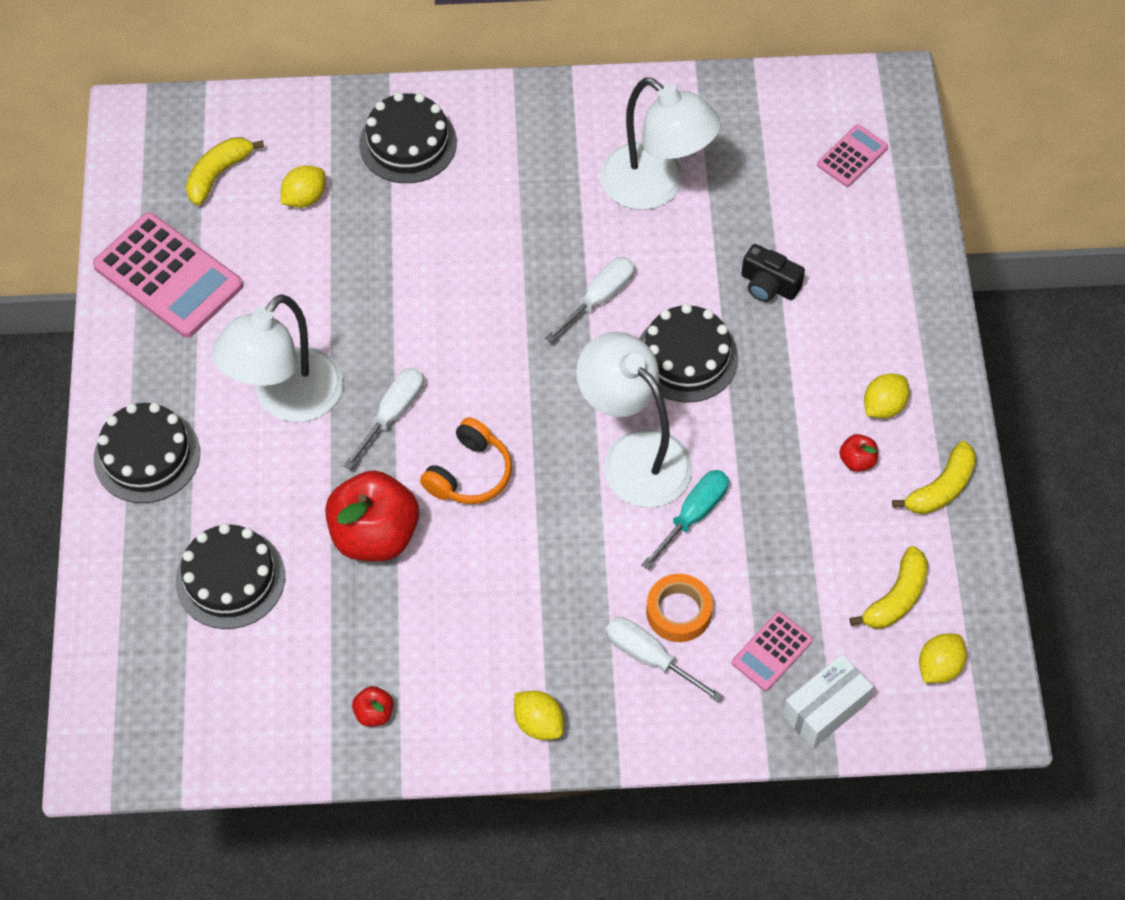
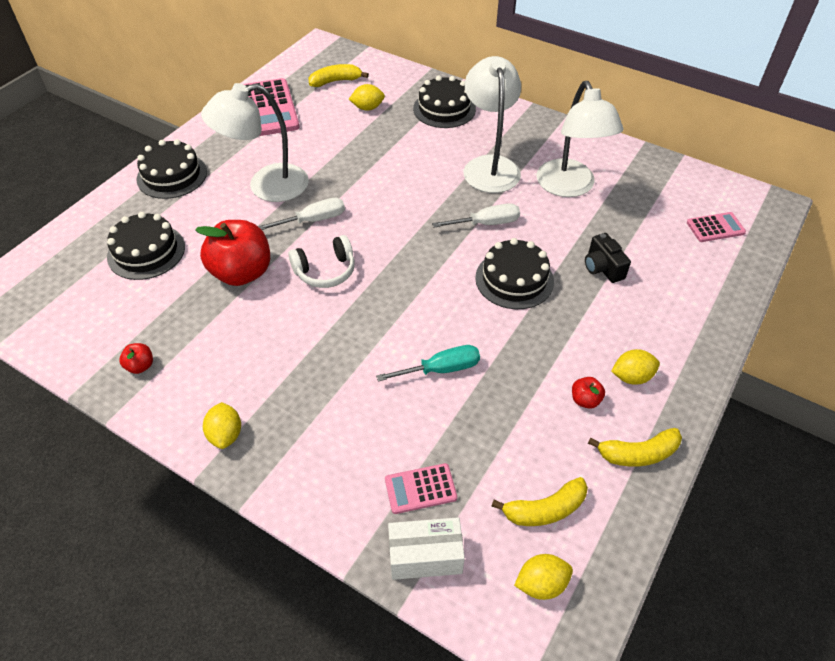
camera: 35 degrees right, 10 degrees down
orange headphones [420,417,512,504] -> white headphones [288,235,355,288]
white lamp [576,332,693,508] -> white lamp moved to [464,56,521,193]
white screwdriver [606,617,723,703] -> none
orange tape [646,574,713,642] -> none

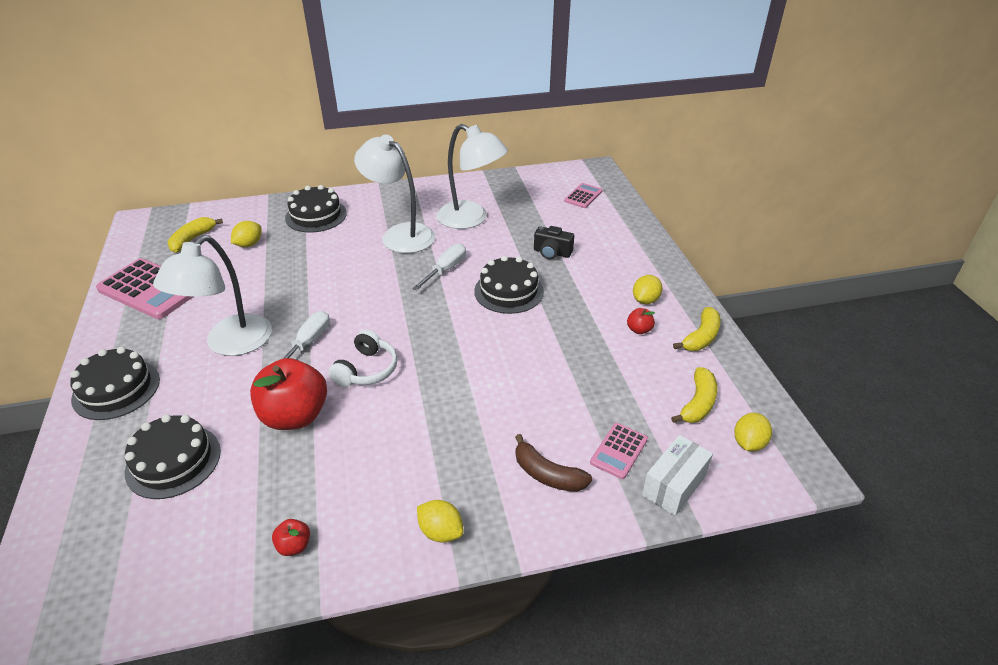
camera: 45 degrees left, 10 degrees down
turquoise screwdriver [376,345,480,382] -> none
none -> brown banana [515,434,592,492]

